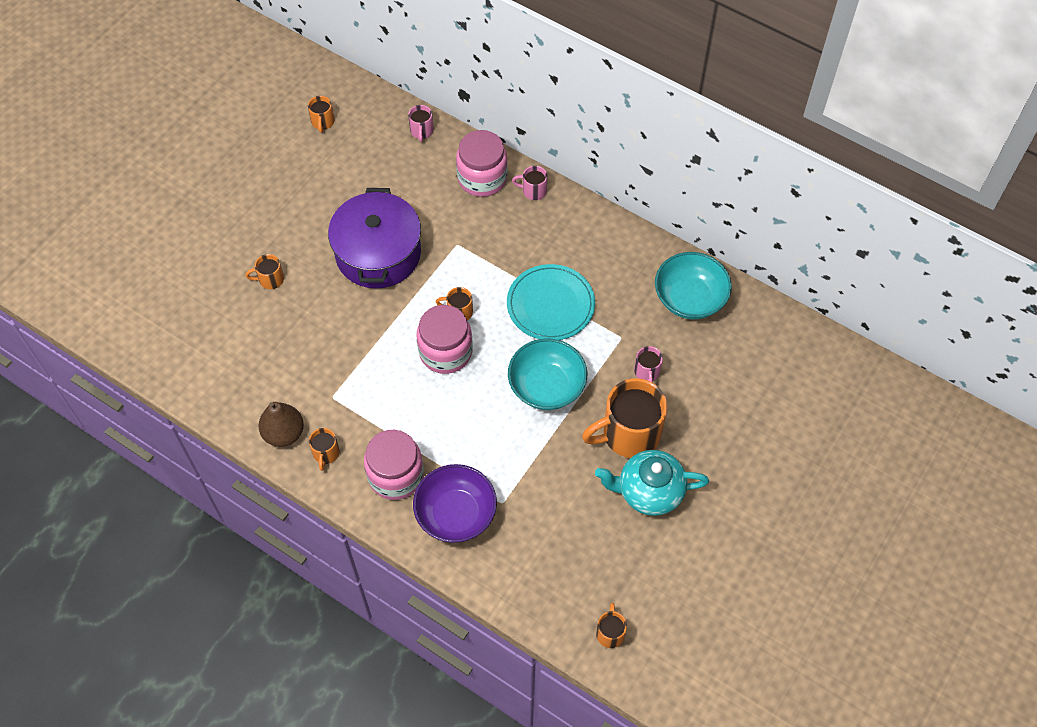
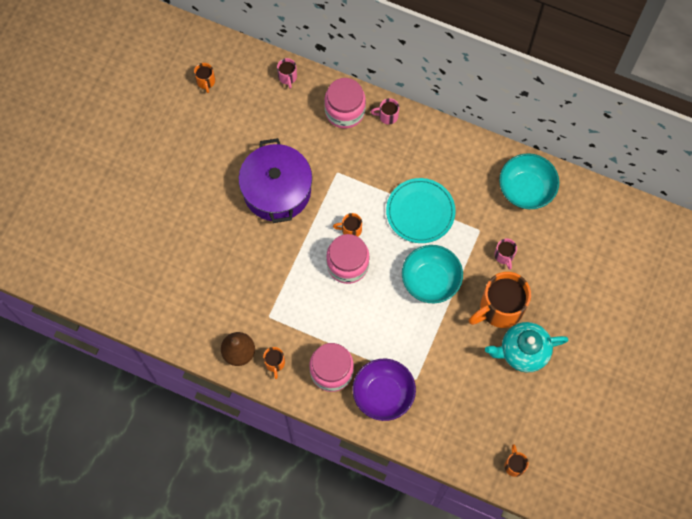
camera: 10 degrees left, 10 degrees up
orange mug [245,254,284,289] -> none

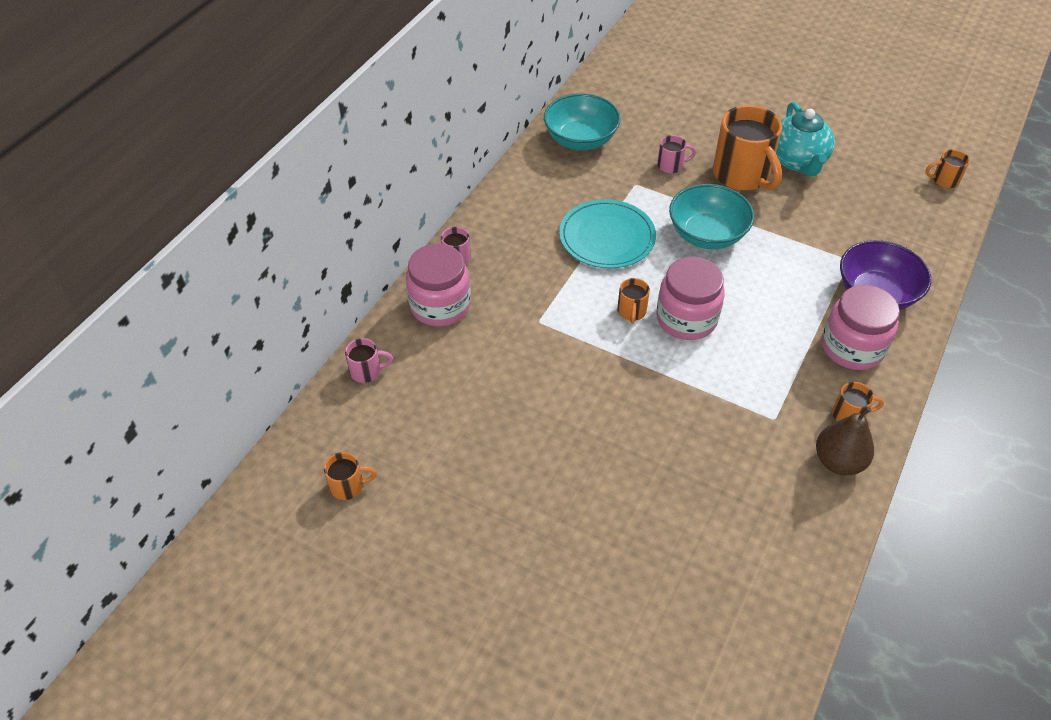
camera: 85 degrees left, 20 degrees down
purple pot [238,138,312,223] -> none

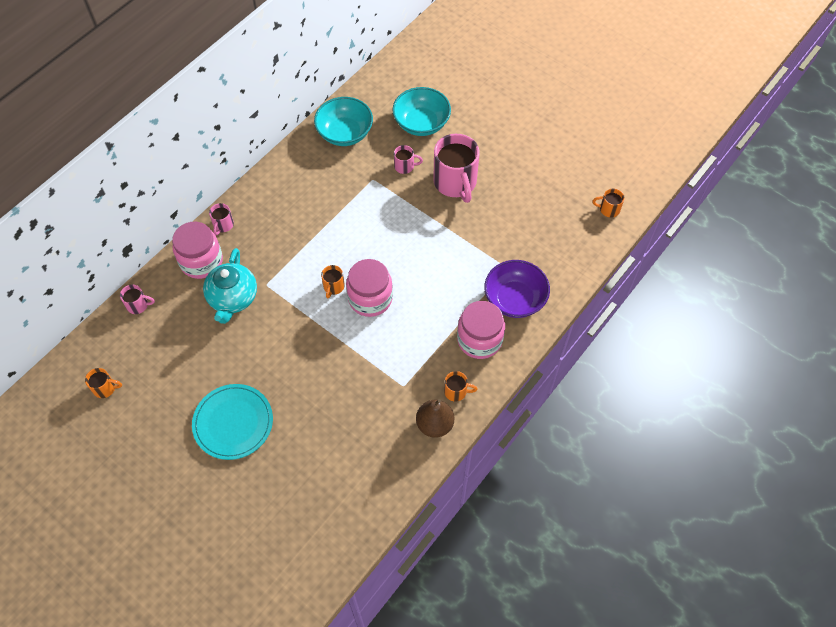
camera: 10 degrees right, 10 degrees up
turquoise plate [559,199,656,268] -> turquoise plate moved to [192,384,273,460]
turquoise bowl [669,184,754,249] -> turquoise bowl moved to [392,87,451,136]
orange mug [713,105,782,190] -> pink mug [433,134,480,203]
turquoise teapot [776,102,835,176] -> turquoise teapot moved to [203,248,257,324]

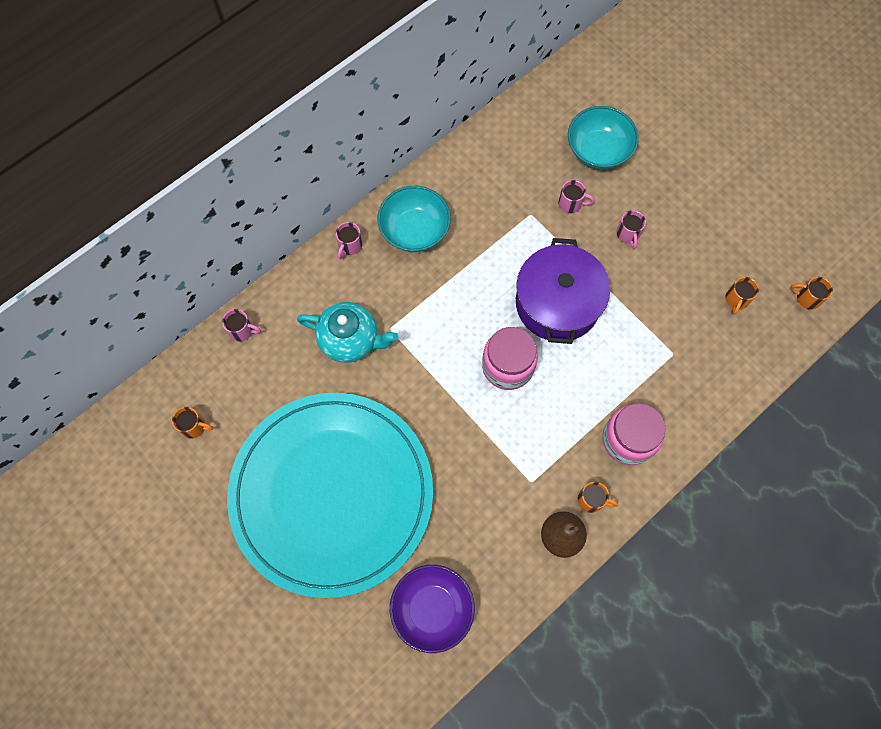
camera: 10 degrees right, 10 degrees up
pink jar [172,222,223,279] -> none
turquoise plate [192,384,273,460] -> turquoise plate [227,393,433,598], size x2.20
turquoise teapot [203,248,257,324] -> turquoise teapot turned 90 degrees counterclockwise [297,302,398,363]
turquoise bowl [314,97,373,146] -> turquoise bowl moved to [378,186,451,252]
orange mug [321,265,345,298] -> orange mug moved to [725,277,759,314]
pink mug [433,134,480,203] -> pink mug [616,210,646,249], size x0.46
purple bowl [484,260,550,318] -> purple bowl moved to [390,565,475,653]
none -> purple pot [516,238,610,344]

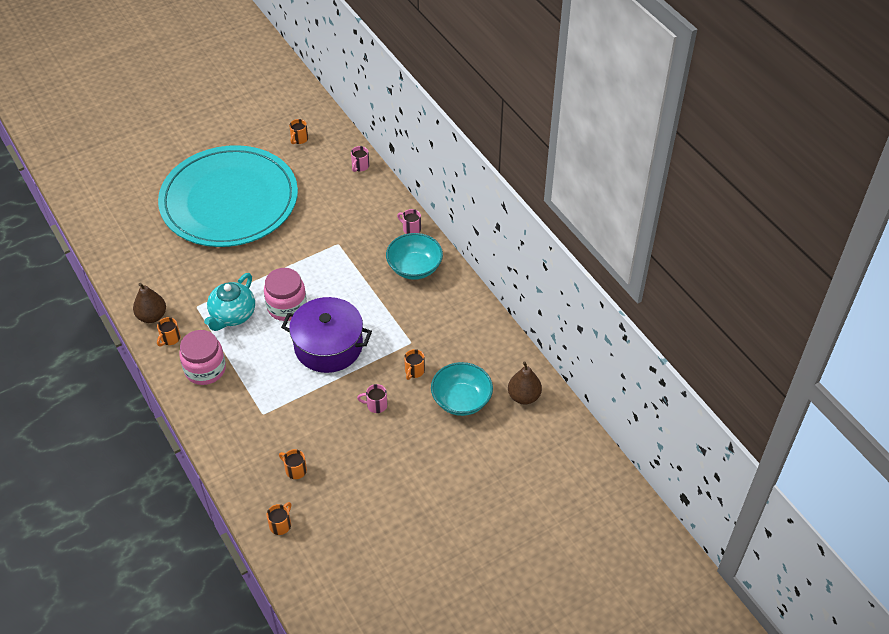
camera: 100 degrees right, 20 degrees down
turquoise teapot [297,302,398,363] -> turquoise teapot moved to [204,273,255,331]
purple bowl [390,565,475,653] -> none
pink mug [558,180,595,213] -> orange mug [404,349,425,380]
none -> brown pear [508,362,542,405]

